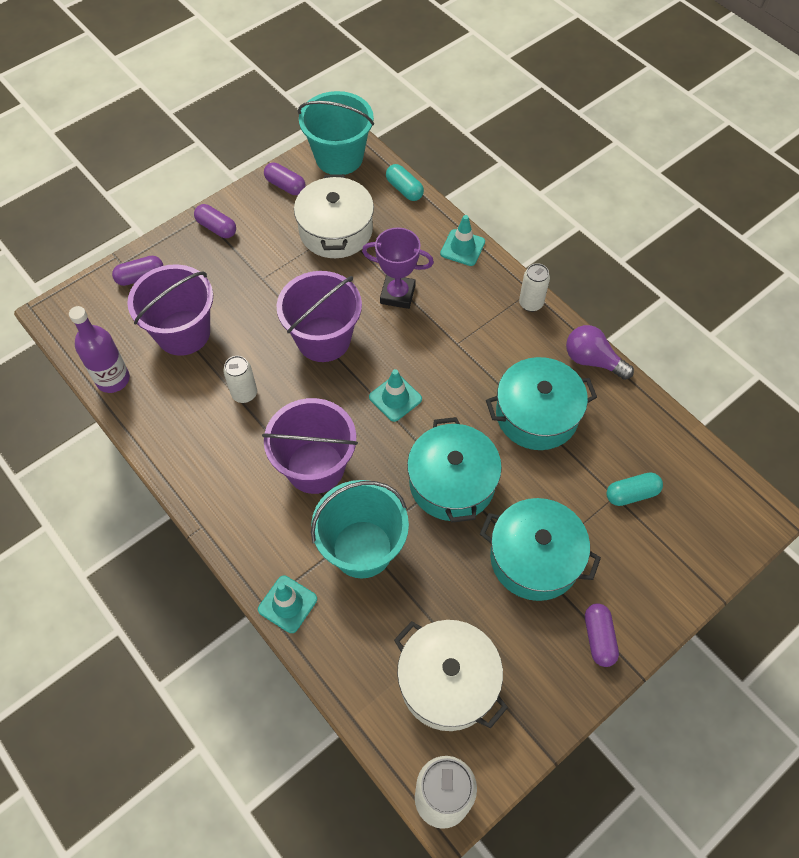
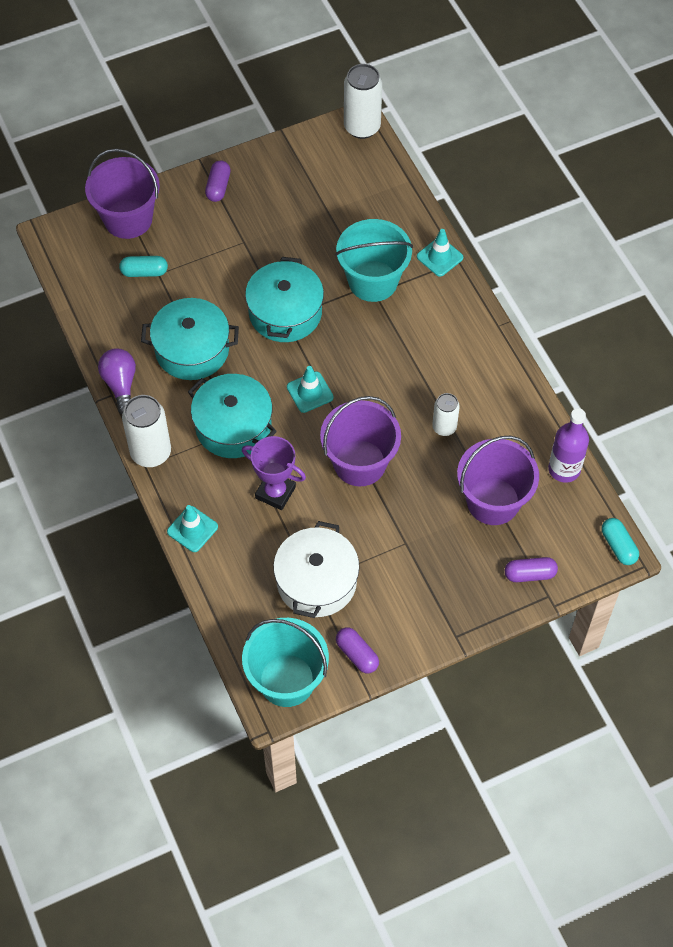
camera: 165 degrees left, 0 degrees up
purple capsule [194,204,236,238] -> none
purple bucket [262,398,358,494] -> purple bucket moved to [85,149,160,239]
turquoise capsule [386,164,424,201] -> turquoise capsule moved to [602,518,639,565]
white pot [394,620,508,731] -> none
turquoise pot [480,498,601,601] -> turquoise pot moved to [188,374,277,458]
white can [519,263,550,312] -> white can [122,395,171,467], size x1.67
purple light bulb [566,325,634,380] -> purple light bulb turned 150 degrees counterclockwise [98,348,136,414]

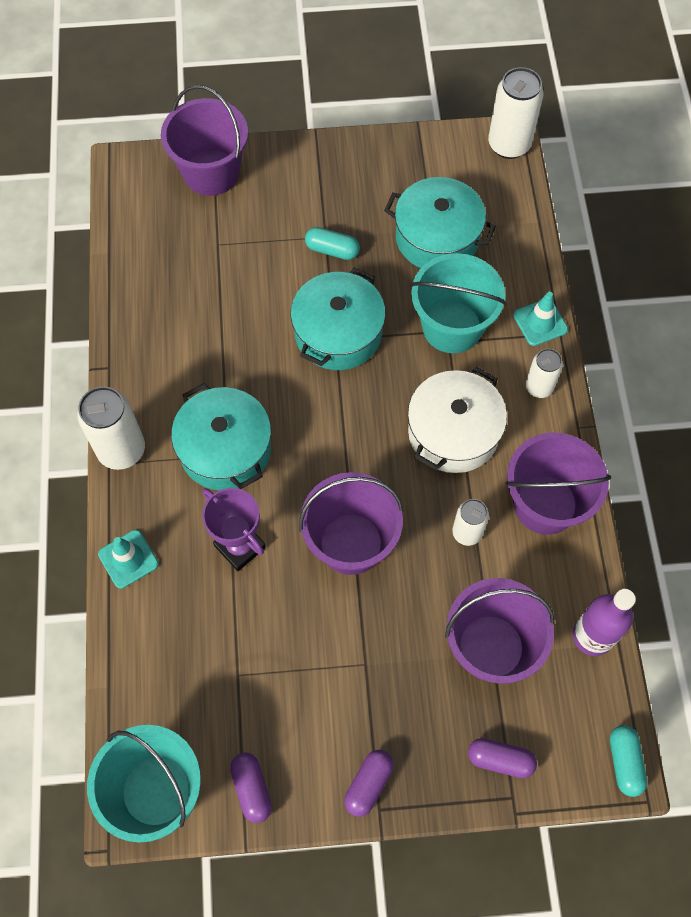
camera: 20 degrees right, 5 degrees up
purple light bulb [98,348,136,414] -> none
turquoise capsule [119,256,168,277] -> turquoise capsule moved to [305,227,360,260]
turquoise pot [141,298,239,380] -> turquoise pot moved to [384,177,496,268]
purple capsule [205,160,231,202] -> purple capsule moved to [344,750,394,817]
white pot [273,521,360,618] -> white pot moved to [408,367,507,473]
turquoise traffic cone [287,366,334,413] -> none
none -> purple bucket [506,433,612,535]
none -> white can [525,349,563,398]

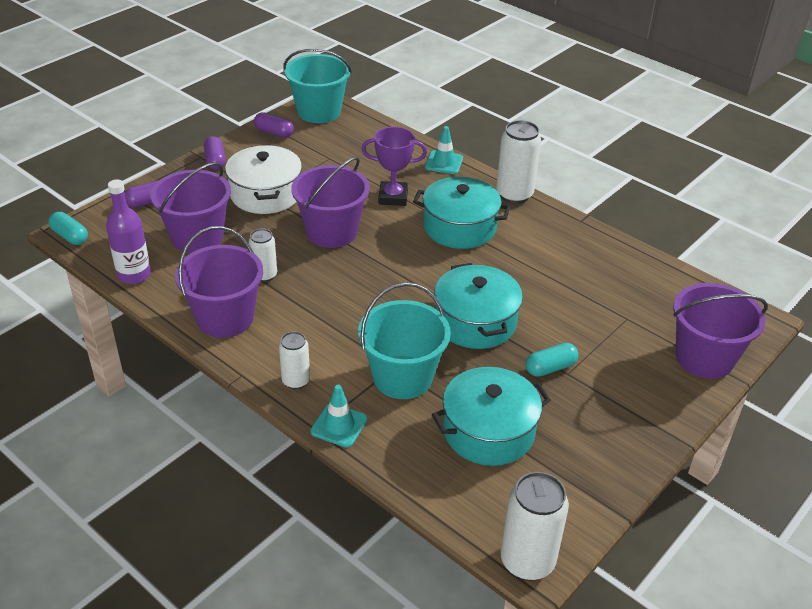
camera: 135 degrees right, 25 degrees down
white pot [408,367,507,473] -> white pot moved to [225,145,302,214]

